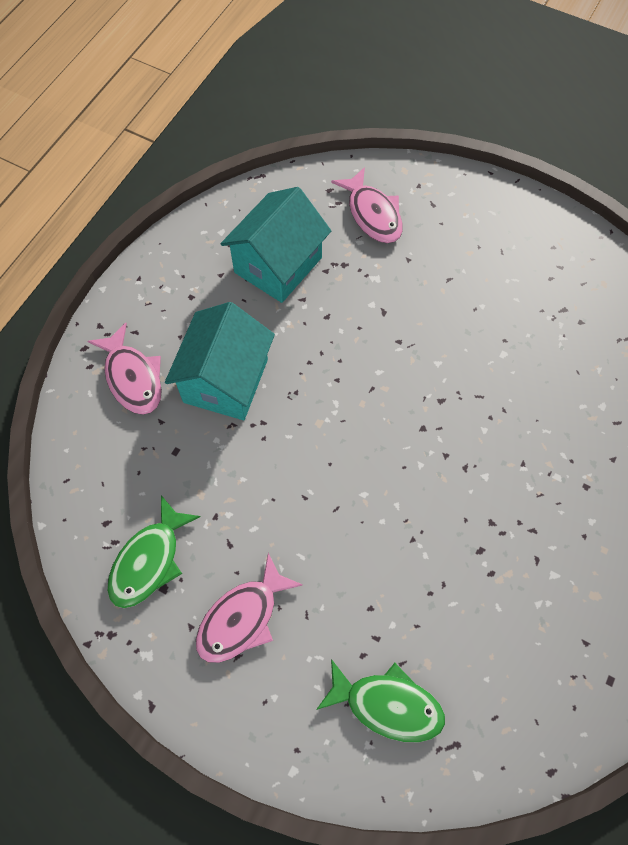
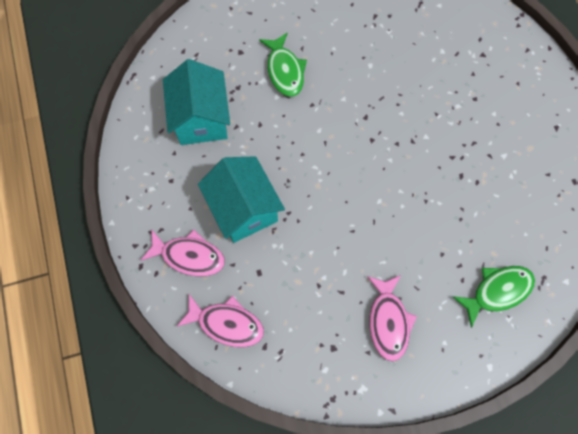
camera: 45 degrees left, 5 degrees up
green fish [107,495,201,608] -> green fish moved to [259,32,307,97]
pink fish [331,167,403,243] -> pink fish moved to [176,294,264,347]

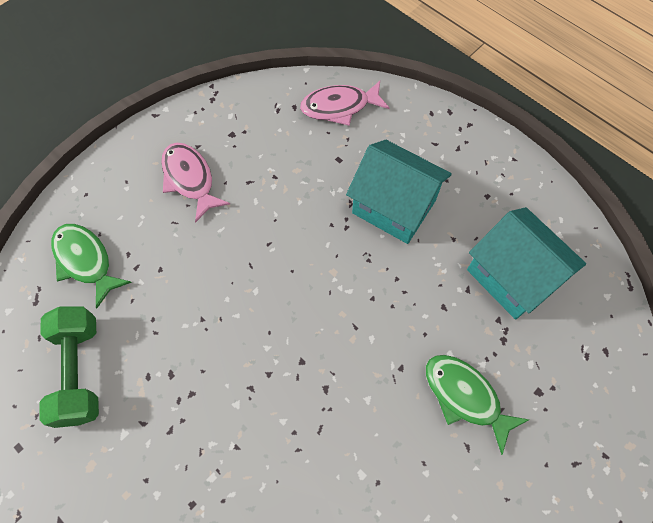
camera: 150 degrees right, 5 degrees down
pink fish [140,229,225,277] -> none
green fish [452,266,535,328] -> green fish turned 105 degrees clockwise [51,224,132,309]
none -> green dumbbell [39,306,99,428]

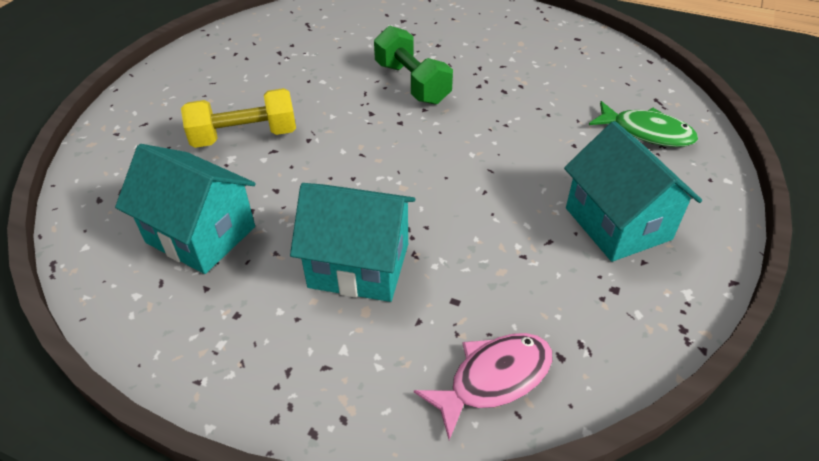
camera: 160 degrees right, 20 degrees down
green dumbbell [39,306,99,428] -> green dumbbell moved to [374,26,453,105]
pink fish [161,143,230,222] -> turquoise house [564,121,702,262]
green fish [426,355,529,455] -> yellow dumbbell [181,88,296,148]

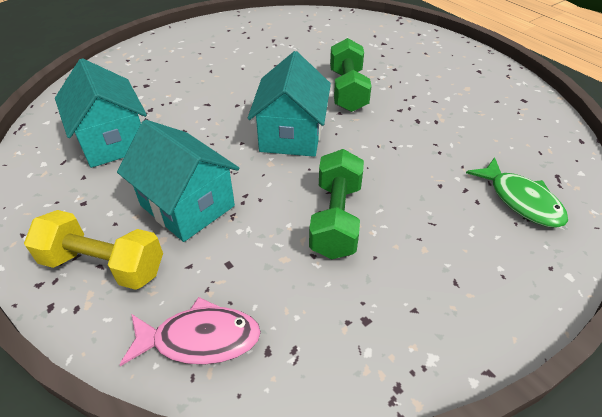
camera: 30 degrees right, 0 degrees up
yellow dumbbell [181,88,296,148] -> yellow dumbbell moved to [24,210,163,290]
turquoise house [564,121,702,262] -> turquoise house moved to [248,51,331,157]
none -> green dumbbell [309,149,364,259]

